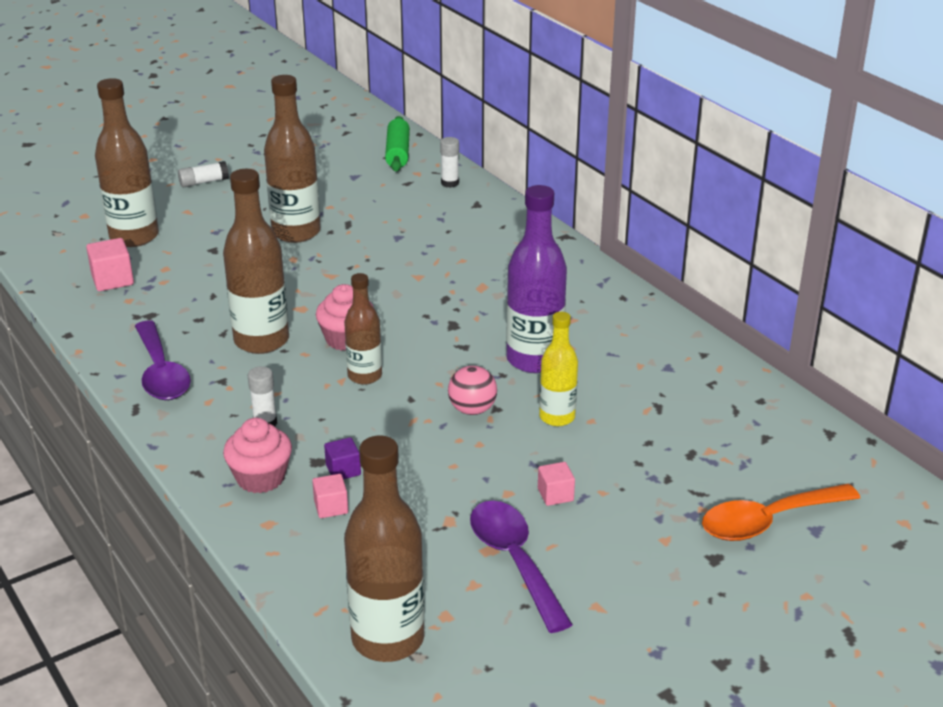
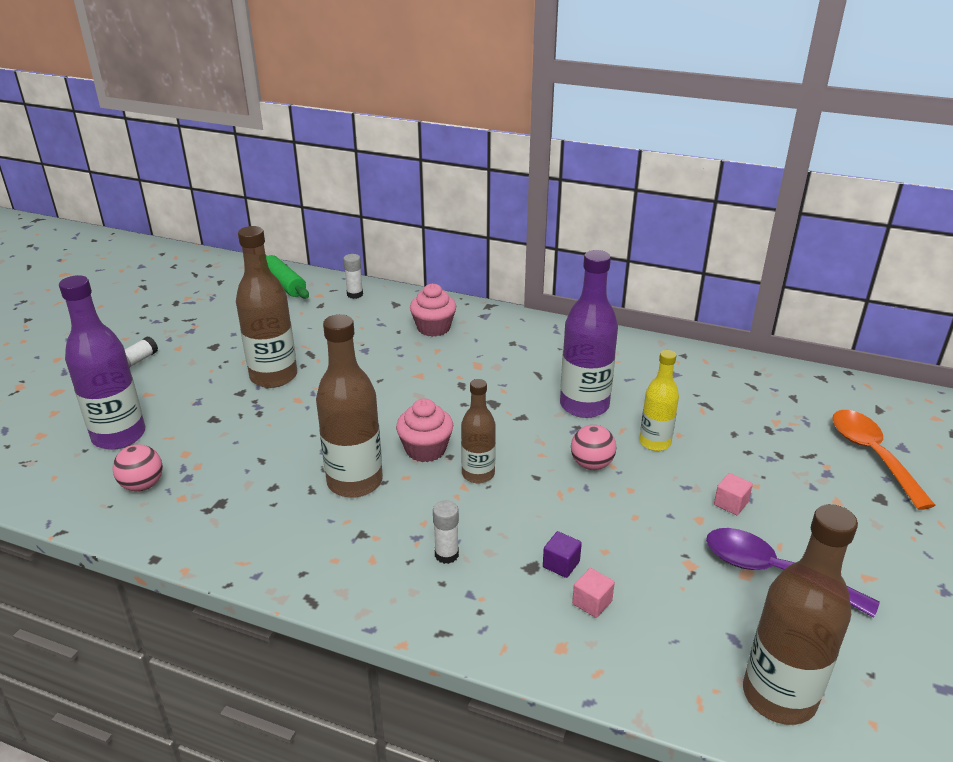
camera: 35 degrees left, 0 degrees up
pink cube [86,238,134,291] -> pink ball [113,444,163,491]
brown bottle [95,78,159,247] -> purple bottle [59,275,145,450]
purple spoon [135,320,191,400] -> none
pink cupcake [223,418,292,493] -> pink cupcake moved to [410,284,456,337]
orange spoon [702,484,860,541] -> orange spoon turned 135 degrees clockwise [832,410,936,510]

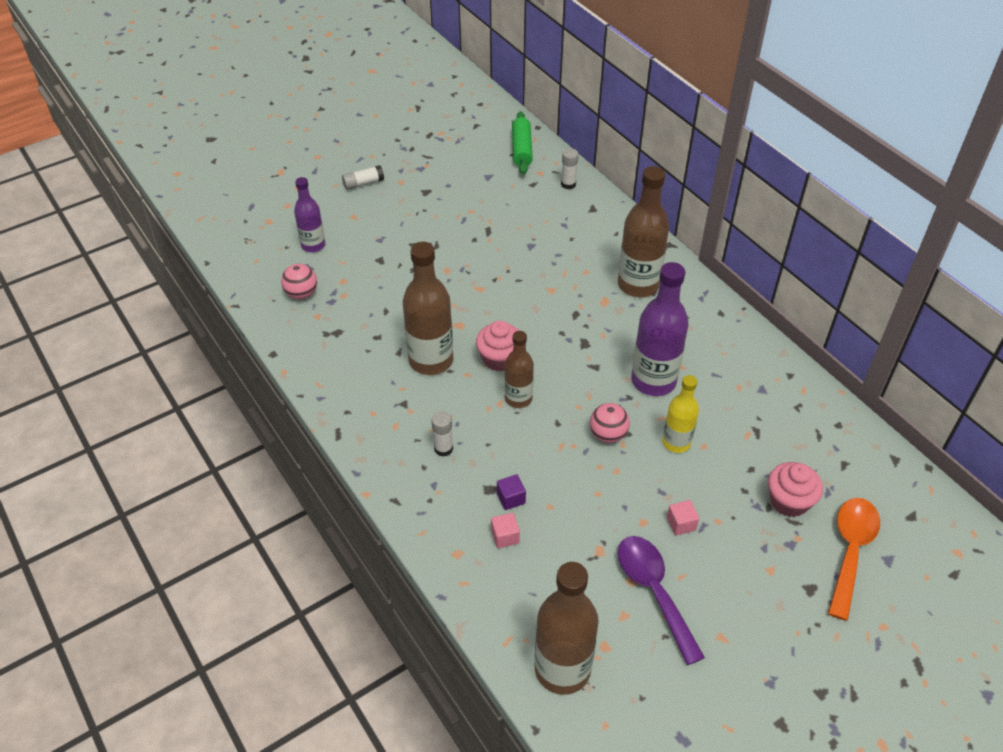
camera: 35 degrees right, 15 degrees up
purple bottle [59,275,145,450] -> purple bottle [294,177,325,252], size x0.60
brown bottle [236,226,297,388] -> brown bottle moved to [618,166,669,297]
pink cupcake [410,284,456,337] -> pink cupcake moved to [768,462,823,517]

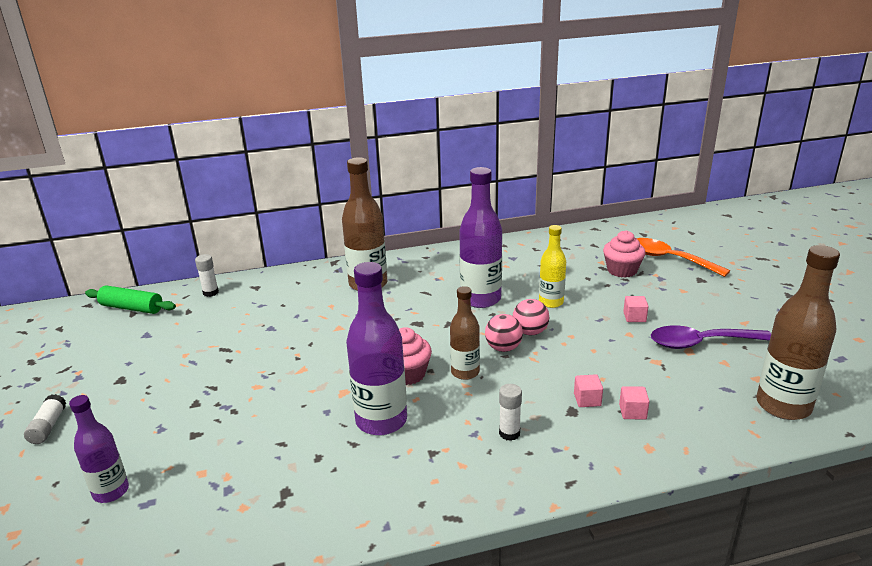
camera: 70 degrees left, 20 degrees down
pink ball [281,264,317,299] -> pink ball moved to [485,314,523,352]
brown bottle [403,242,453,375] -> purple bottle [346,262,407,435]
purple cube [497,474,526,510] -> pink cube [574,374,603,407]

